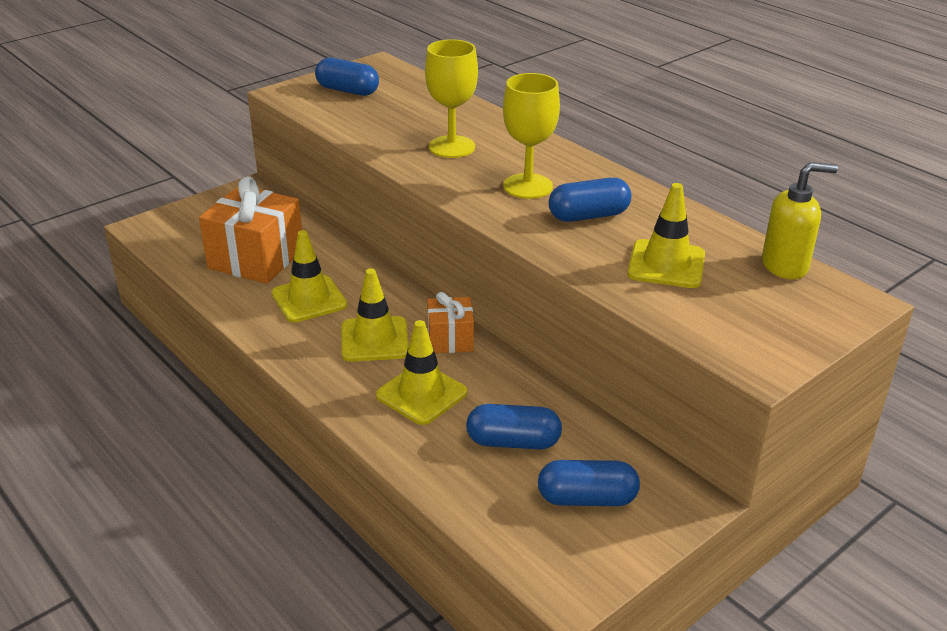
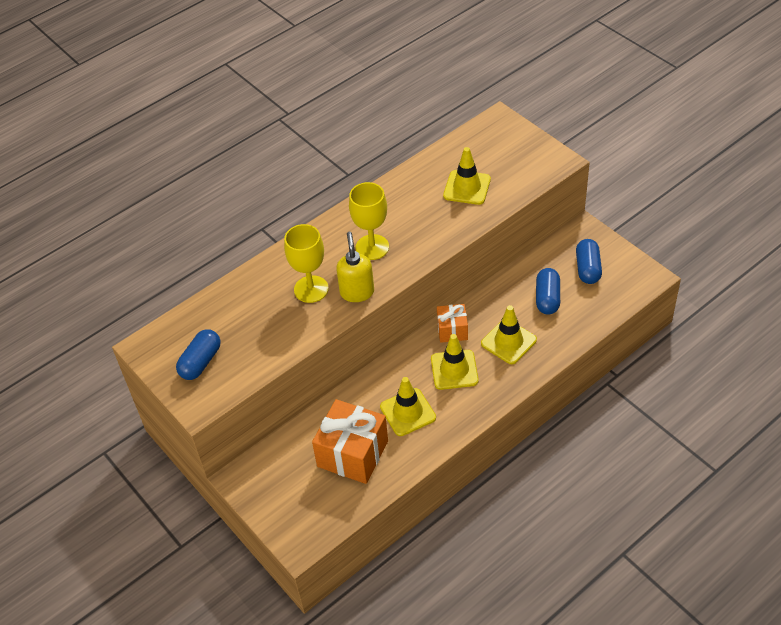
camera: 85 degrees left, 15 degrees up
blue capsule [549,178,631,222] -> none
yellow soap dispenser [762,162,838,279] -> yellow soap dispenser moved to [336,232,374,302]

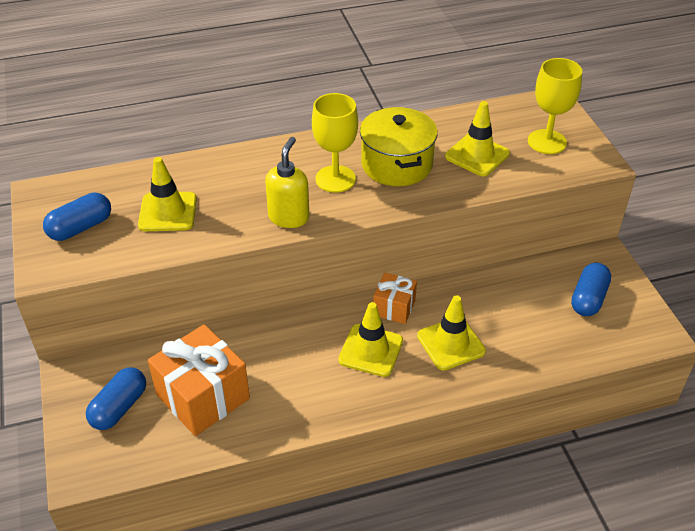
camera: 20 degrees right, 5 degrees down
yellow goblet [284,224,329,303] -> yellow goblet moved to [528,58,582,154]
yellow traffic cone [380,377,436,436] -> yellow traffic cone moved to [138,157,197,231]
blue capsule [536,268,560,315] -> blue capsule moved to [86,367,146,430]
none -> yellow pot [360,107,438,186]

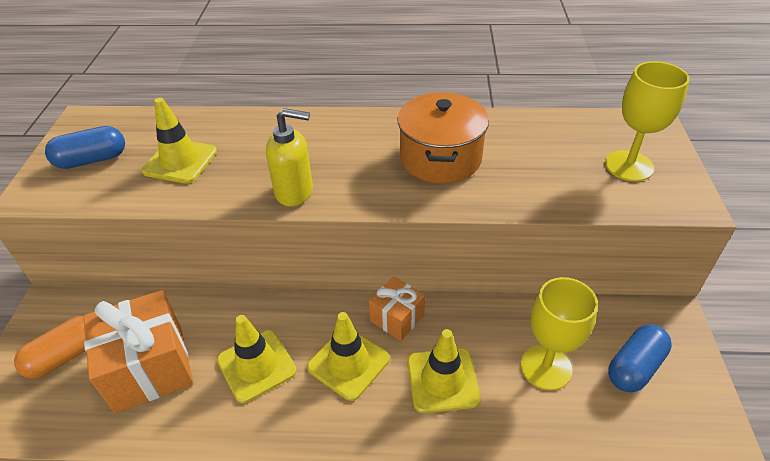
camera: 20 degrees right, 0 degrees up
blue capsule [86,367,146,430] -> orange capsule [14,316,85,379]
yellow soap dispenser [265,137,310,228] -> yellow soap dispenser turned 60 degrees clockwise [266,108,313,206]
yellow goblet [312,93,358,193] -> yellow goblet moved to [521,277,598,390]
yellow pot [360,107,438,186] -> orange pot [397,93,489,184]
yellow traffic cone [445,101,510,176] -> yellow traffic cone moved to [217,315,297,403]

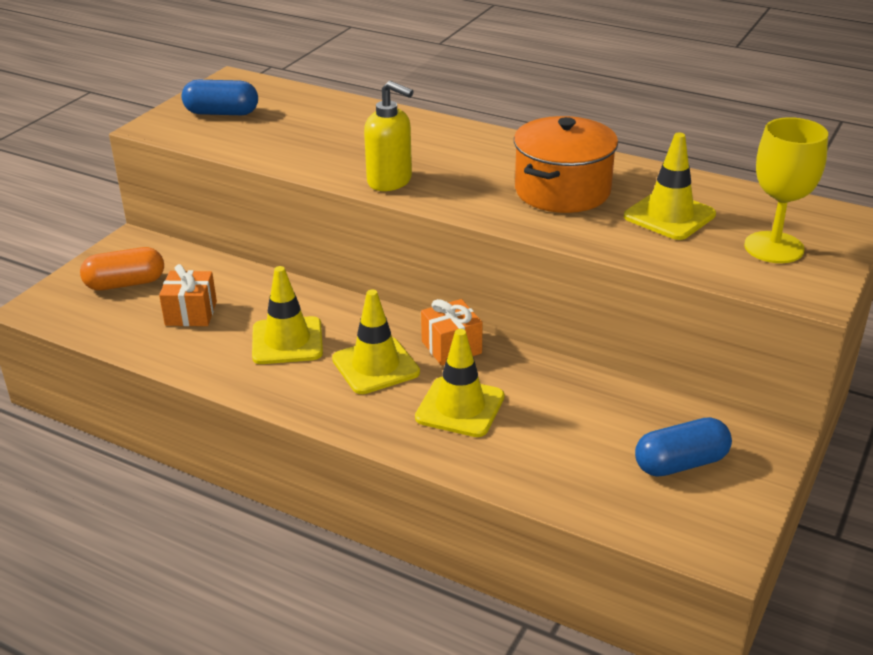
camera: 25 degrees right, 10 degrees down
orange gift [83,290,194,413] -> orange gift [159,264,217,326], size x0.55
yellow traffic cone [142,97,217,184] -> yellow traffic cone moved to [624,133,716,240]
yellow goblet [521,277,598,390] -> none

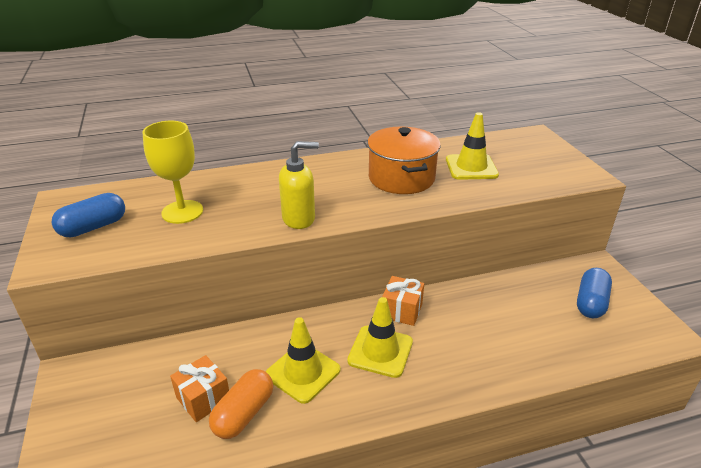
camera: 45 degrees left, 0 degrees up
orange capsule [80,247,164,291] -> orange capsule moved to [209,369,273,439]
yellow traffic cone [415,329,505,437] -> none
yellow goblet [744,117,828,263] -> yellow goblet moved to [143,121,203,224]

